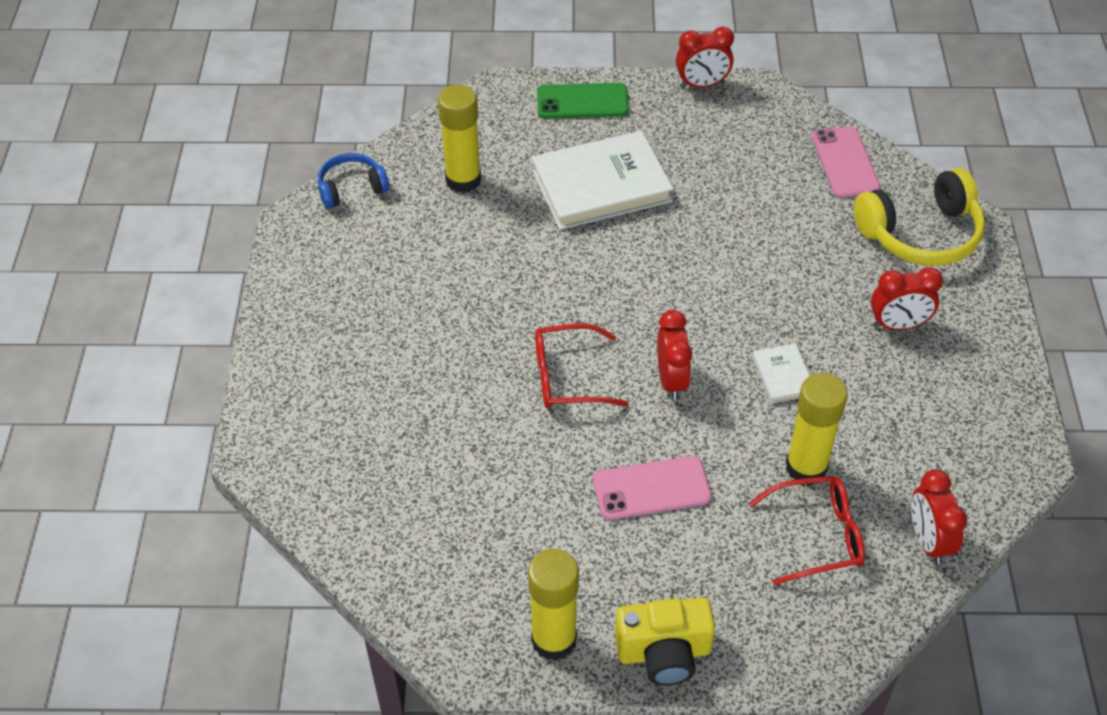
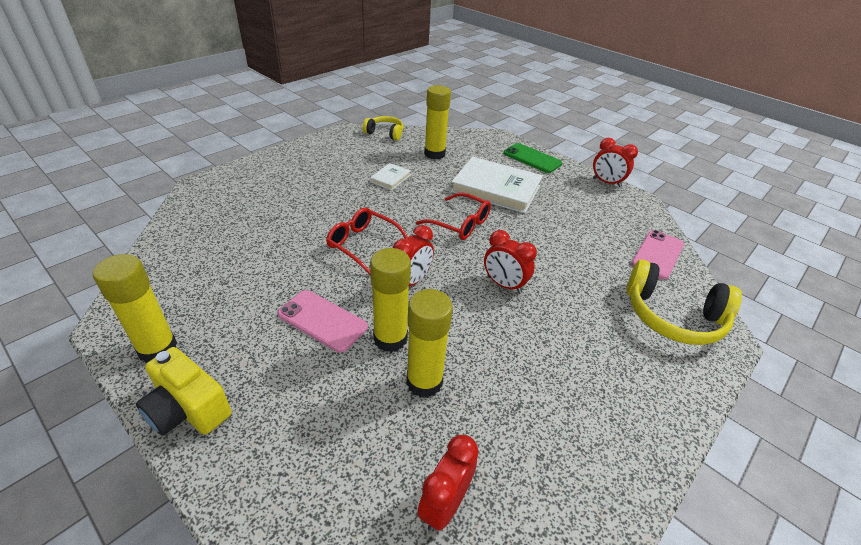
camera: 40 degrees right, 10 degrees down
blue headphones [318,153,389,209] -> yellow headphones [363,116,403,140]
red glasses [749,476,865,585] -> red glasses moved to [416,193,491,240]
white book [752,343,810,404] -> white book moved to [370,163,411,190]
red clock [871,267,943,330] -> red clock moved to [484,230,537,294]
none -> yellow glue stick [370,248,411,352]

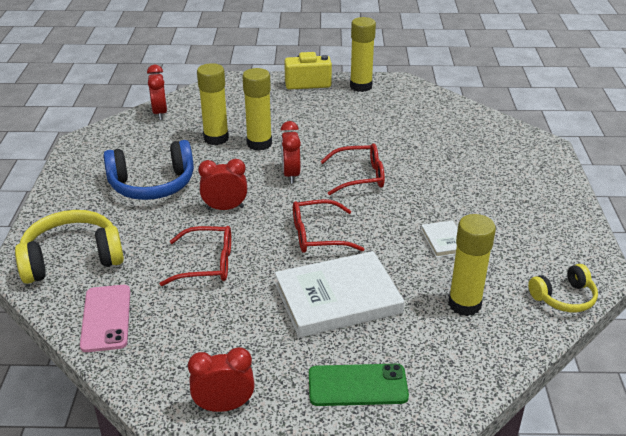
camera: 140 degrees right, 5 degrees down
pink phone [277,290,368,353] -> none
none -> blue headphones [104,140,194,200]
none -> red glasses [160,226,231,286]

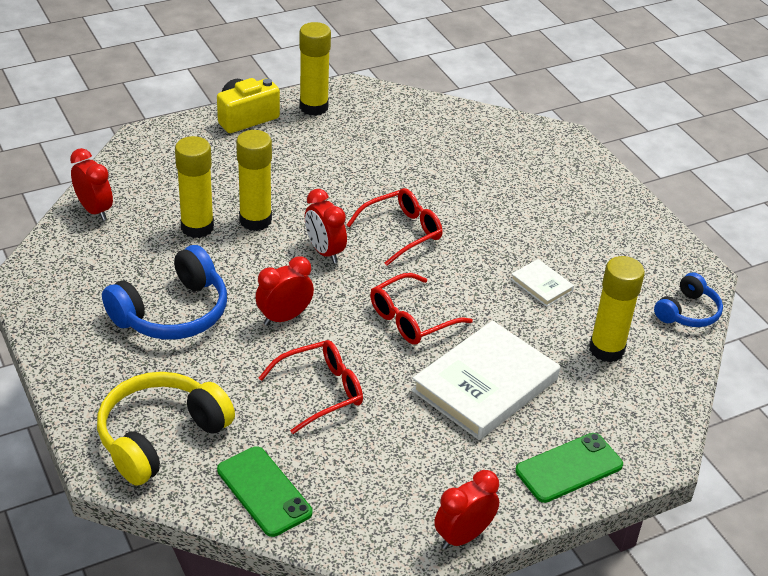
camera: 30 degrees left, 5 degrees up
pink phone [80,285,130,352] -> green phone [217,446,312,537]
yellow headphones [528,264,598,312] -> blue headphones [654,273,723,327]

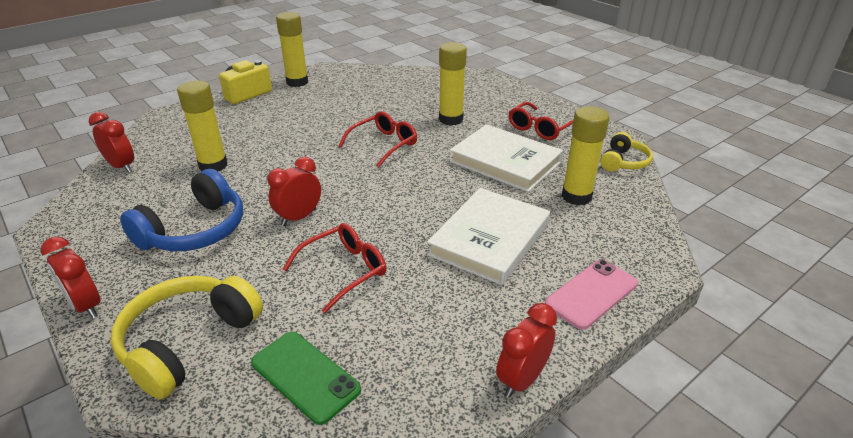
camera: 10 degrees left, 5 degrees down
yellow glue stick [236,130,272,231] -> yellow glue stick moved to [439,42,467,125]
red clock [305,189,347,263] -> red clock moved to [41,236,101,319]
red glasses [370,273,473,345] -> red glasses moved to [509,102,574,140]
white book [511,259,574,307] -> white book [450,124,563,192], size x2.18
green phone [516,433,623,503] -> pink phone [545,259,638,330]
blue headphones [654,273,723,327] -> yellow headphones [600,132,653,171]

